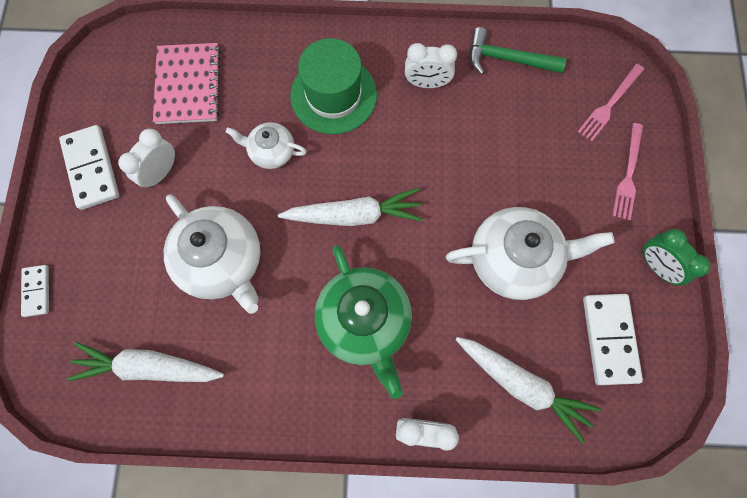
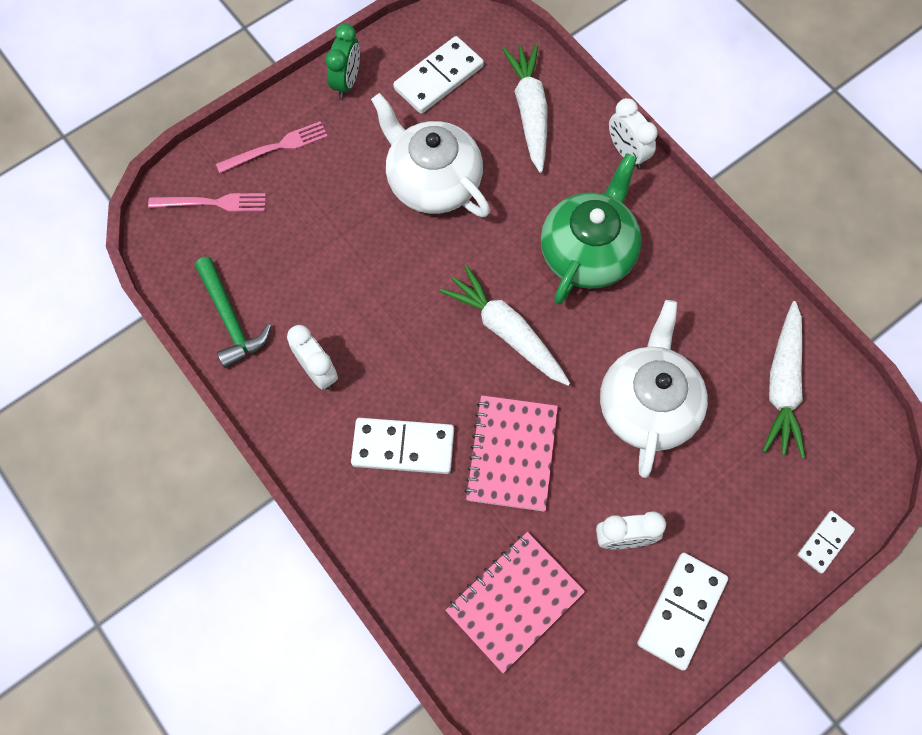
camera: 130 degrees left, 5 degrees down
white carrot [67,342,224,382] -> white carrot turned 45 degrees clockwise [763,301,805,458]
white teapot [226,122,307,169] -> pink notebook [464,395,558,512]
green hat [290,38,377,134] -> white domino [351,418,454,474]

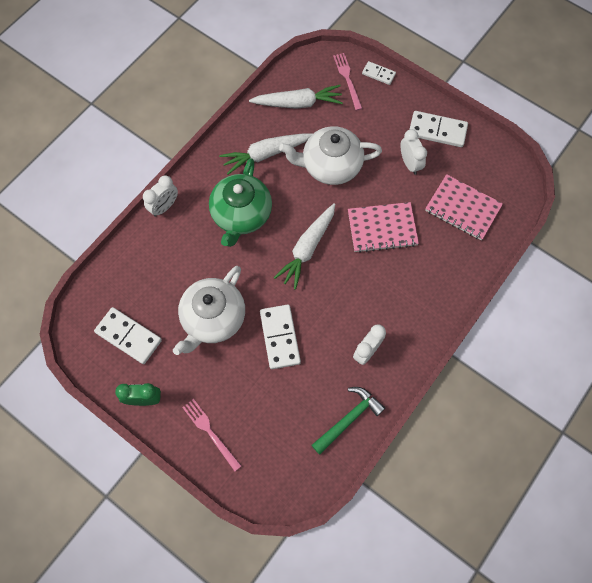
camera: 105 degrees left, 0 degrees up
pink fork [148,193,266,212] -> pink fork moved to [333,53,363,110]
white domino [351,418,454,474] -> white domino moved to [260,305,301,369]
white carrot [502,44,548,173] -> white carrot moved to [219,133,313,175]
green teapot [541,153,642,305] -> green teapot turned 90 degrees counterclockwise [209,158,272,247]

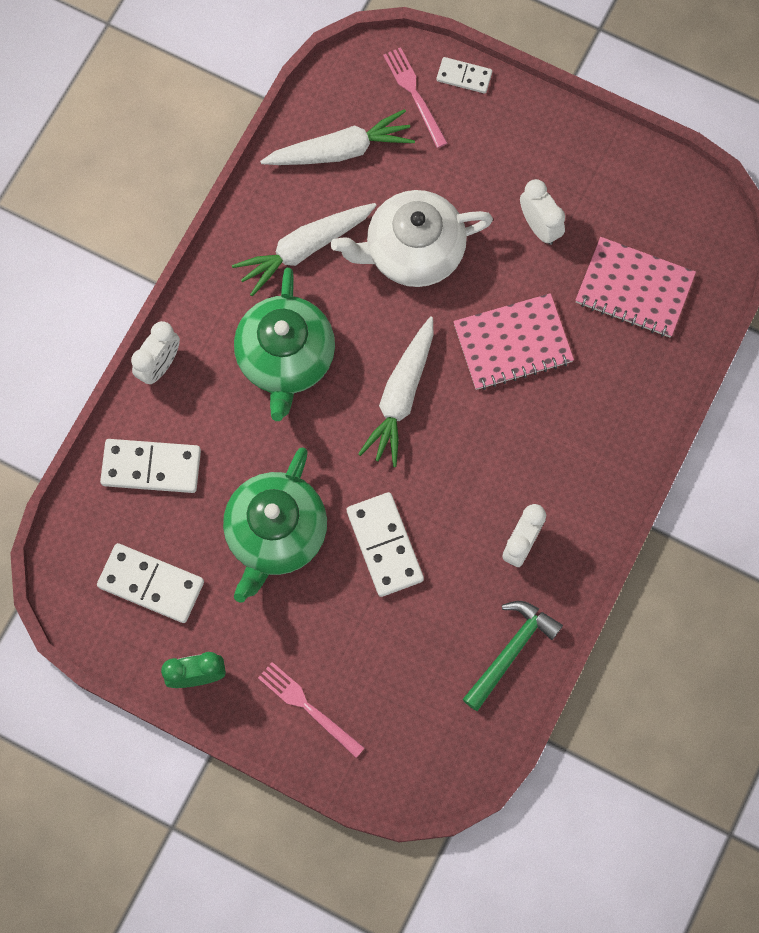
camera: 10 degrees left, 5 degrees up
white teapot [173,266,245,355] -> green teapot [223,448,327,603]
white domino [409,111,468,147] -> white domino moved to [100,439,201,493]

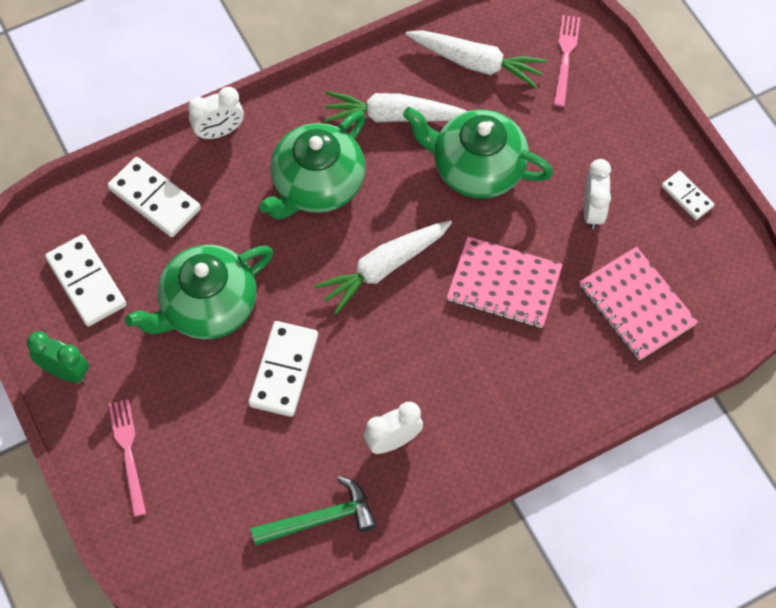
camera: 35 degrees right, 10 degrees down
white teapot [331,190,493,287] -> green teapot [403,107,553,198]
white domino [436,57,492,93] -> white domino moved to [661,171,714,220]

